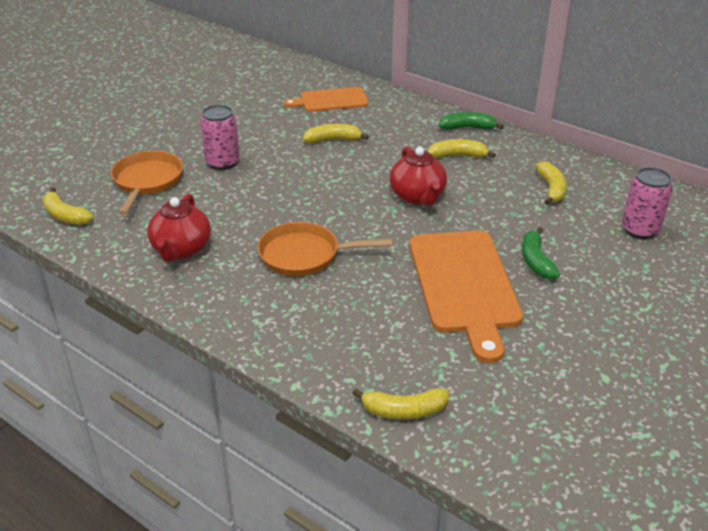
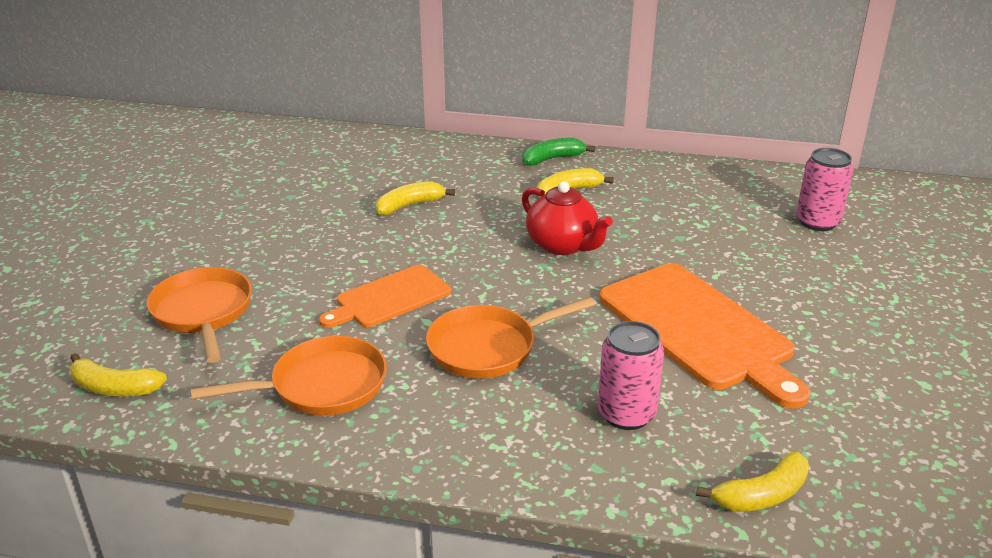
camera: 25 degrees left, 5 degrees down
red teapot [147,194,211,262] -> orange pan [191,336,387,416]
pink can [200,105,240,170] -> pink can moved to [598,321,664,430]
orange cutting board [284,87,368,112] -> orange cutting board moved to [319,265,451,328]
green banana [522,227,560,280] -> none
yellow banana [536,161,567,205] -> none

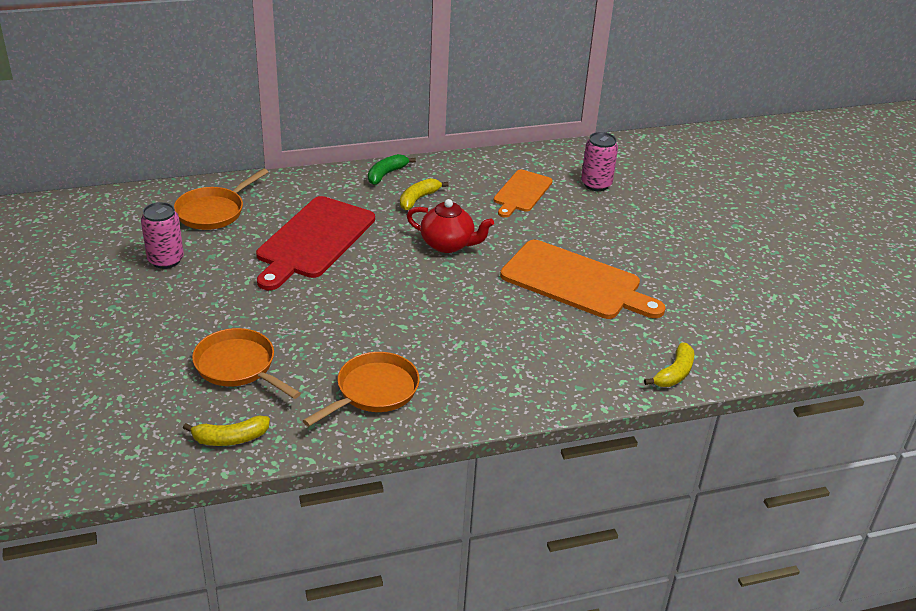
camera: 30 degrees left, 5 degrees up
orange cutting board [319,265,451,328] -> orange cutting board moved to [494,169,553,218]
yellow banana [375,181,455,215] -> red cutting board [256,196,375,290]
orange pan [426,297,595,378] -> orange pan moved to [174,169,268,230]
pink can [598,321,664,430] -> pink can moved to [141,202,184,269]

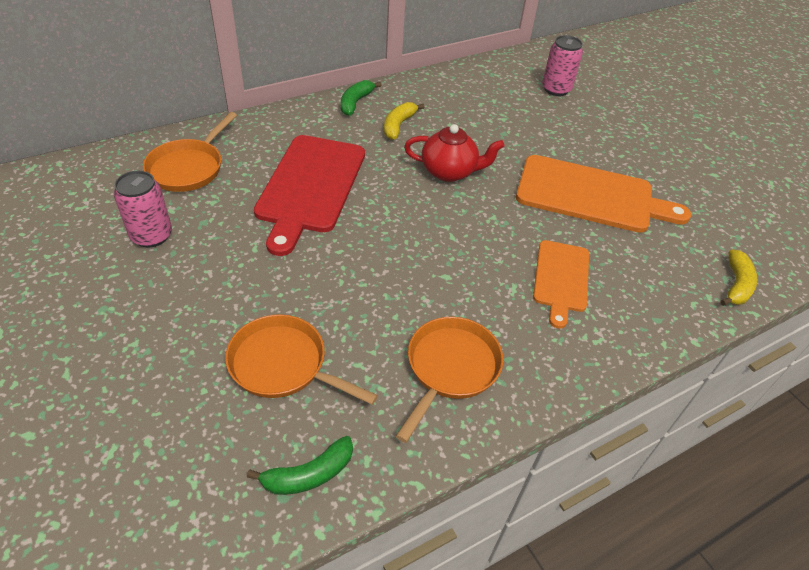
camera: 15 degrees left, 10 degrees up
yellow banana [183,416,270,446] -> green banana [247,436,353,495]
orange cutting board [494,169,553,218] -> orange cutting board moved to [533,240,589,329]

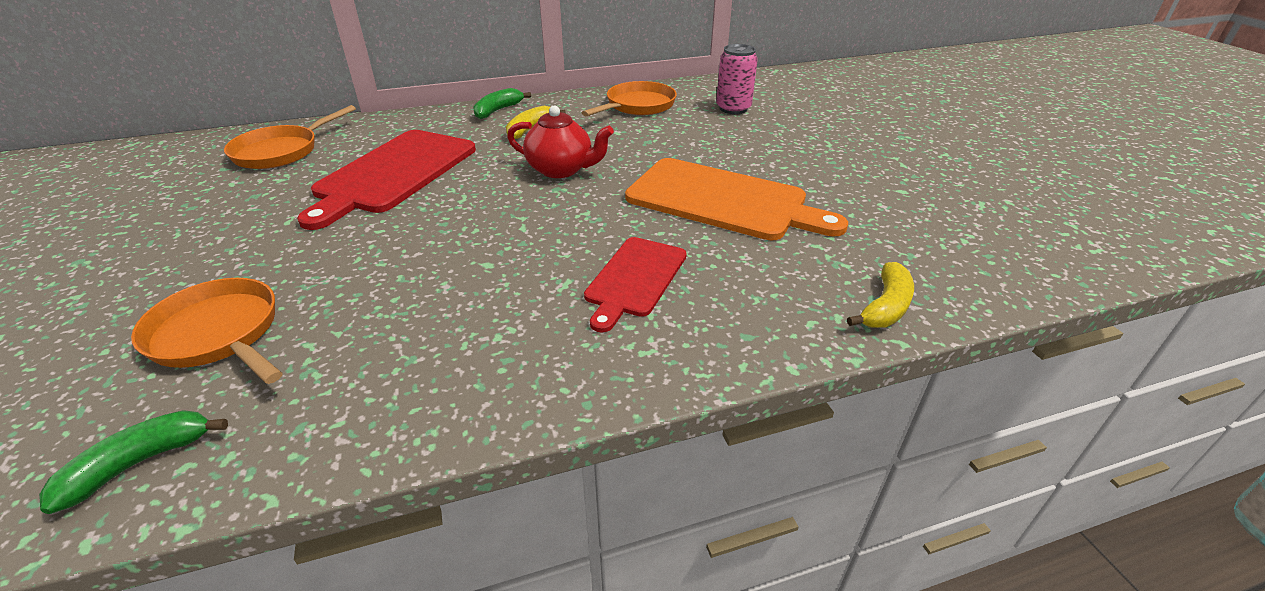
camera: 15 degrees right, 10 degrees down
pink can [114,171,172,248] -> none
green banana [247,436,353,495] -> green banana turned 150 degrees clockwise [39,410,228,514]
orange pan [396,317,503,443] -> orange pan moved to [582,81,677,116]
orange cutting board [533,240,589,329] -> red cutting board [584,237,687,332]

